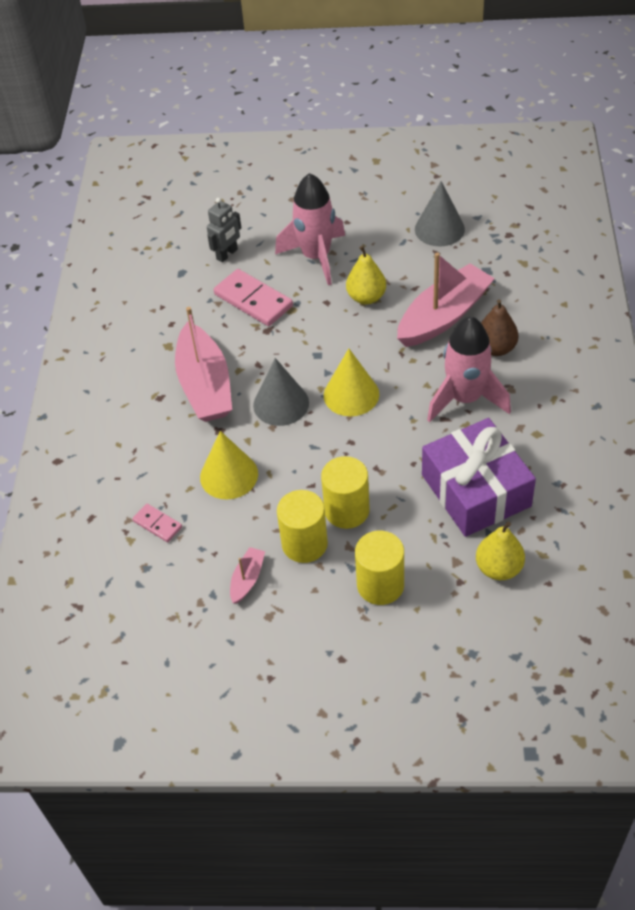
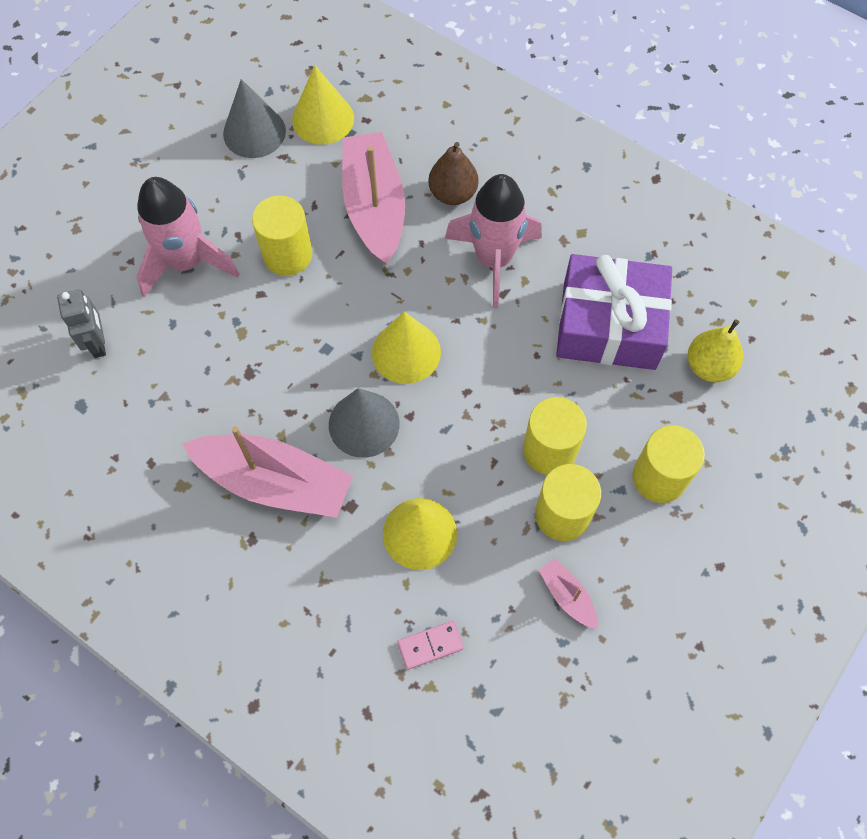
camera: 60 degrees left, 15 degrees up
pink domino [214,269,293,326] -> none
yellow pear [346,246,386,305] -> yellow cylinder [252,195,312,276]
none -> yellow cone [292,65,354,145]

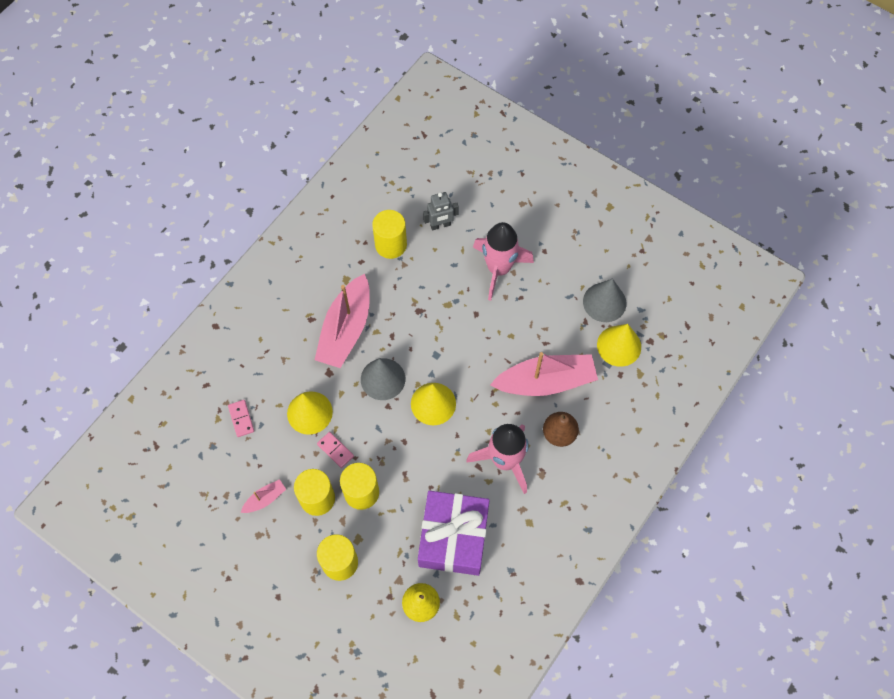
camera: 90 degrees right, 0 degrees up
yellow cylinder [252,195,312,276] -> yellow cylinder moved to [372,210,407,259]
none -> pink domino [317,432,354,468]

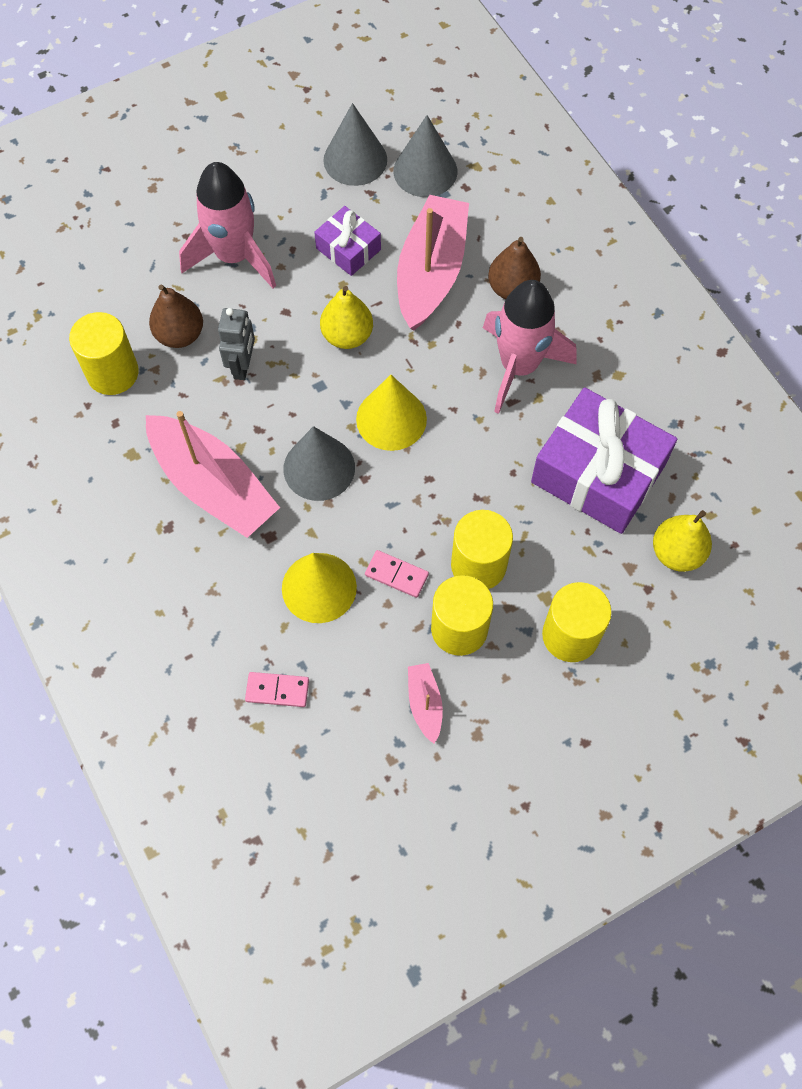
camera: 65 degrees left, 0 degrees up
pink domino [317,432,354,468] -> pink domino turned 45 degrees clockwise [365,550,429,598]
grey robot [423,192,459,230] -> grey robot moved to [218,308,255,380]
yellow cone [597,324,641,367] -> grey cone [393,115,457,197]
none -> brown pear [149,285,203,348]
none -> purple gift [314,206,381,276]
none -> yellow pear [320,286,373,349]

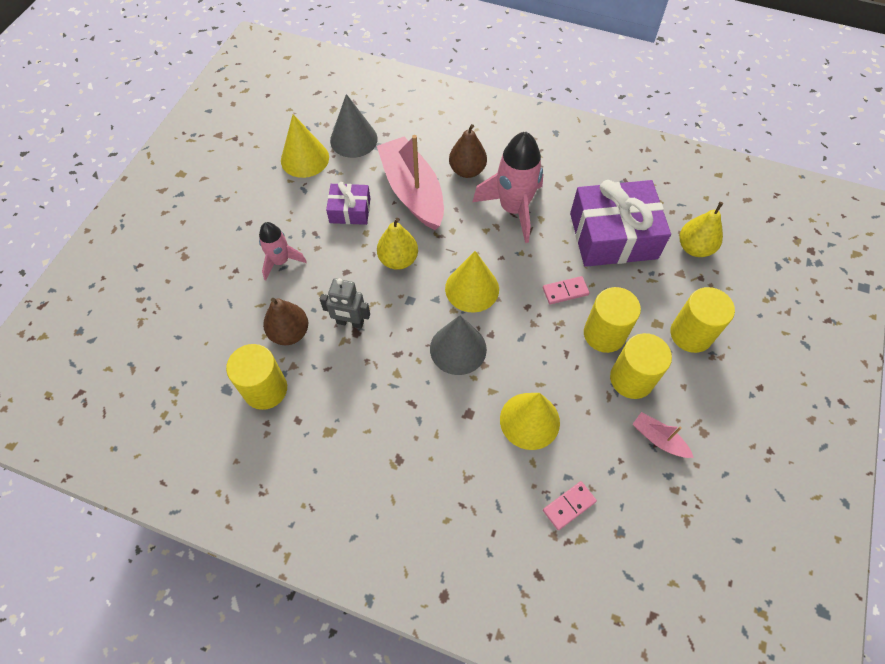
camera: 40 degrees left, 5 degrees down
pink boat [146,411,280,538] -> none
pink rocket [179,162,276,288] -> pink rocket [259,222,307,281], size x0.58
grey robot [218,308,255,380] -> grey robot turned 135 degrees clockwise [320,278,370,329]
grey cone [323,103,387,186] -> yellow cone [281,114,329,178]
pink domino [365,550,429,598] -> pink domino moved to [543,276,590,305]

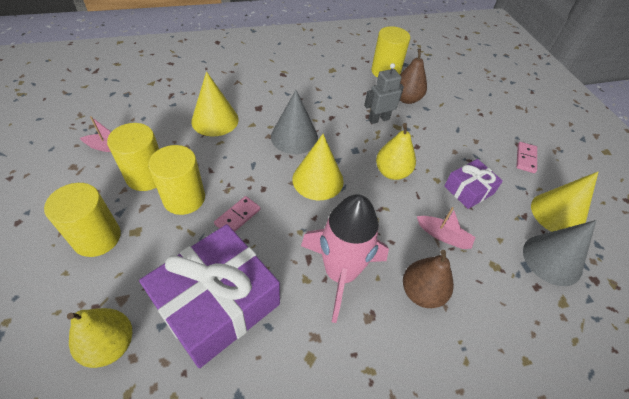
camera: 140 degrees right, 10 degrees down
pink rocket [259,222,307,281] -> none
pink boat [377,135,444,230] -> pink boat [417,207,476,249], size x0.45
pink domino [543,481,597,530] -> pink domino moved to [516,142,537,173]

